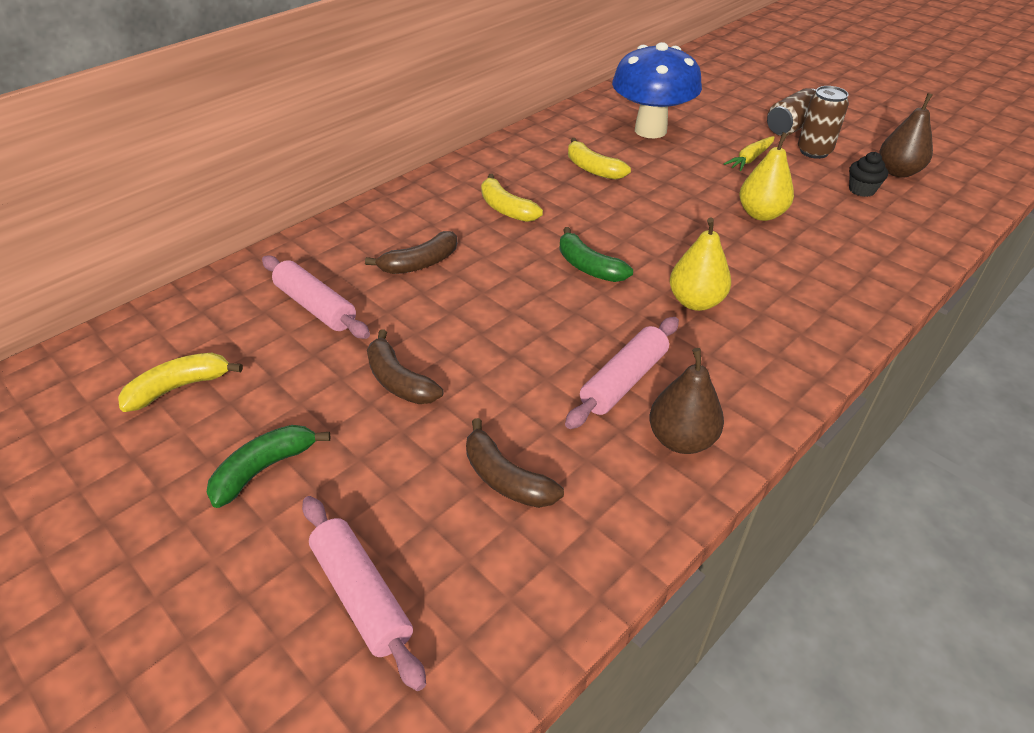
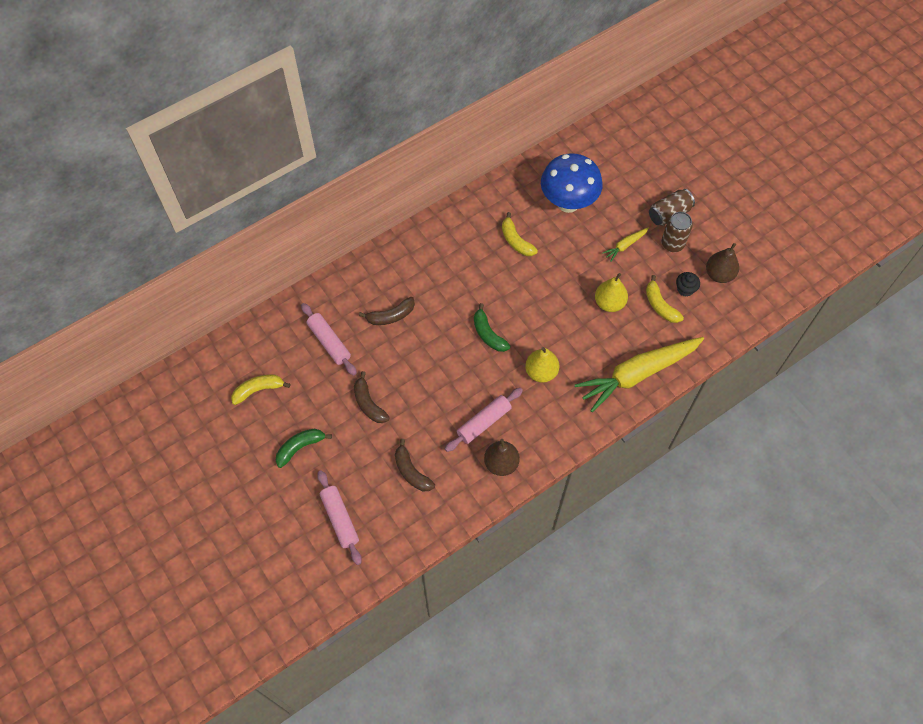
camera: 10 degrees right, 20 degrees up
yellow banana [481,174,543,222] -> yellow banana moved to [646,275,684,323]
none -> yellow carrot [575,337,704,412]

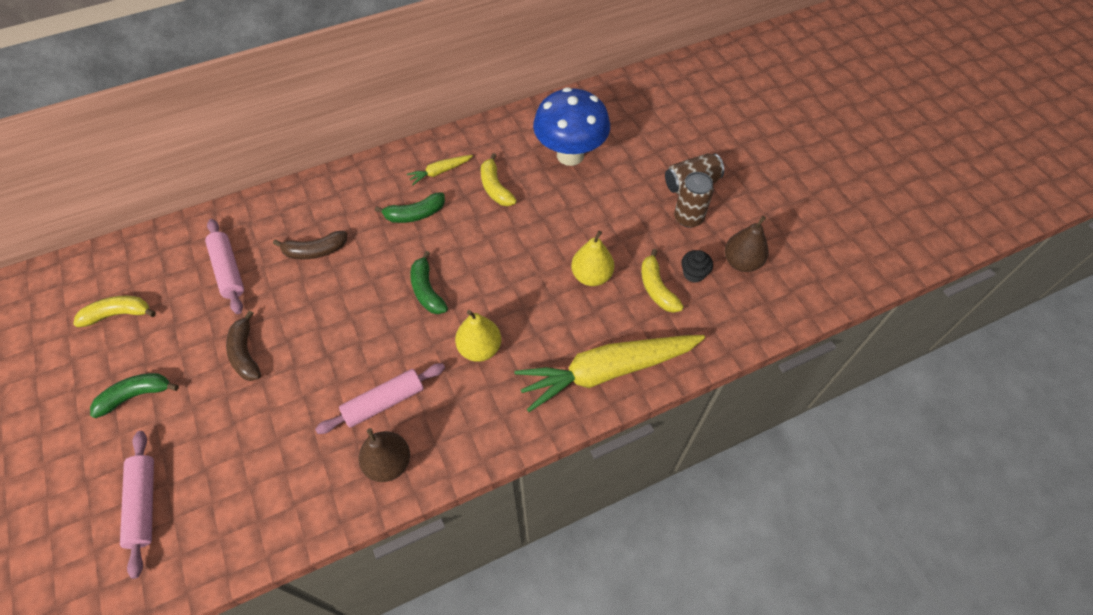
camera: 10 degrees right, 5 degrees down
brown banana [395,439,435,491] -> none
yellow carrot [602,228,649,262] -> yellow carrot moved to [407,155,473,185]
none -> green banana [375,192,445,223]

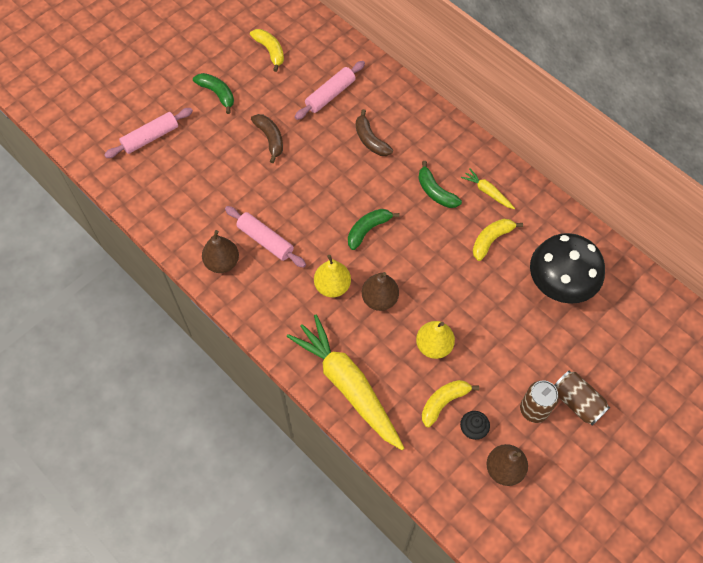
camera: 70 degrees right, 5 degrees up
brown banana [226,311,261,381] -> brown banana turned 105 degrees clockwise [251,114,283,163]
blue mushroom [533,87,610,166] -> black mushroom [530,233,605,304]
none -> brown pear [362,272,399,311]

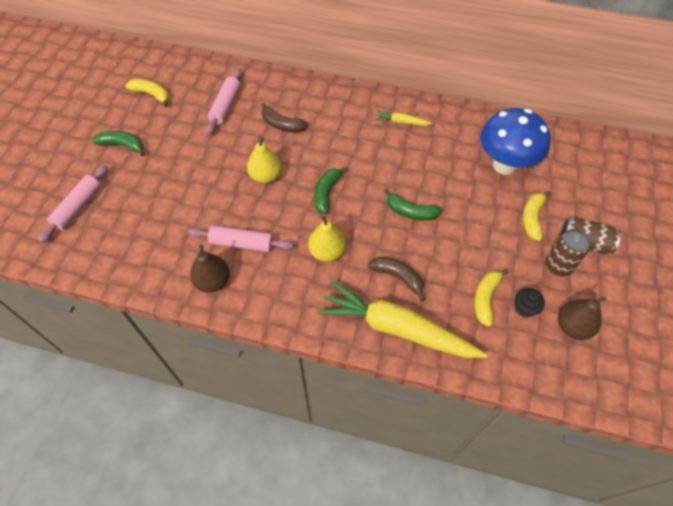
camera: 30 degrees left, 5 degrees down
brown banana [251,114,283,163] -> brown banana moved to [368,257,425,301]
brown pear [362,272,399,311] -> none
yellow pear [416,321,455,359] -> yellow pear moved to [247,137,282,184]
green banana [418,161,462,208] -> green banana moved to [384,189,442,220]
yellow banana [473,219,523,261] -> yellow banana moved to [522,191,551,241]
black mushroom [530,233,605,304] -> blue mushroom [480,108,551,175]

